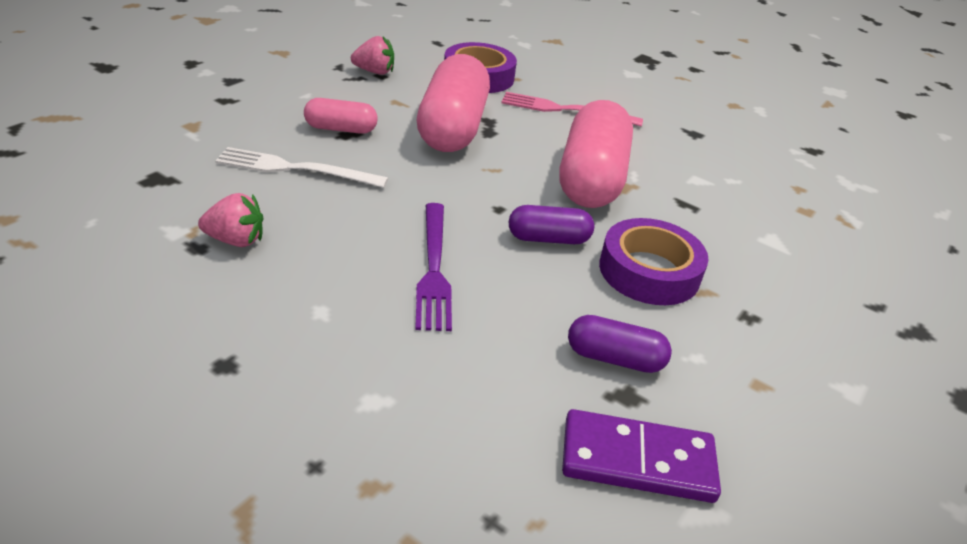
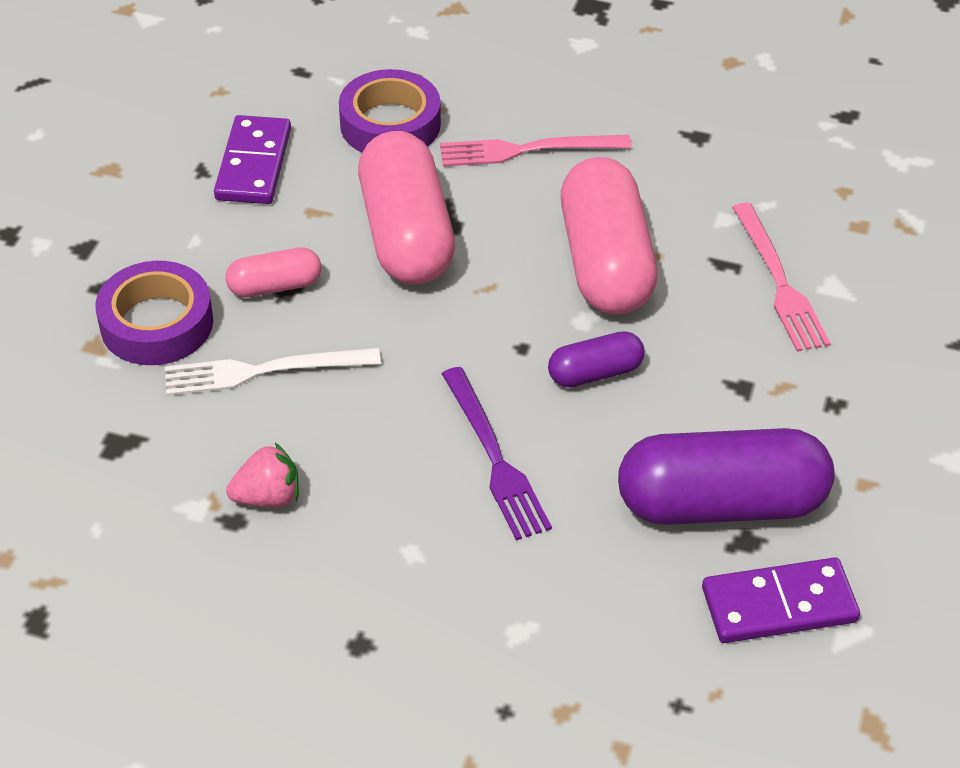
camera: 15 degrees left, 10 degrees up
pink strawberry [351,36,394,75] -> purple domino [214,115,291,204]
purple capsule [568,315,672,373] -> purple capsule [618,428,835,525], size x2.00
purple tape [599,218,709,305] -> purple tape moved to [95,261,213,365]
none -> pink fork [732,203,831,352]

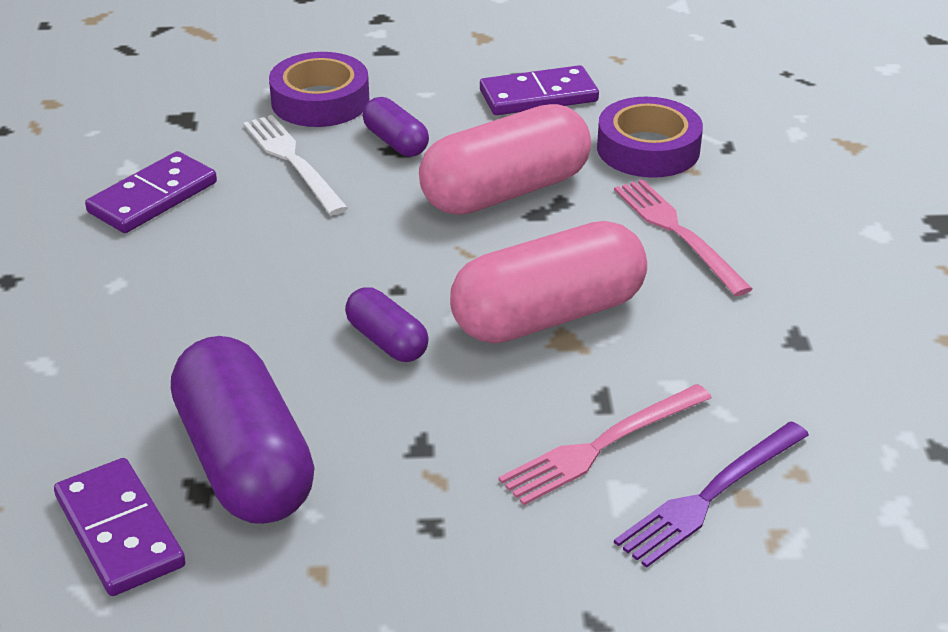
camera: 70 degrees right, 10 degrees down
pink capsule [226,248,321,297] -> purple capsule [363,97,429,157]
pink strawberry [226,443,299,507] -> purple domino [85,151,217,233]
purple fork [442,367,552,540] -> purple fork moved to [614,421,809,568]

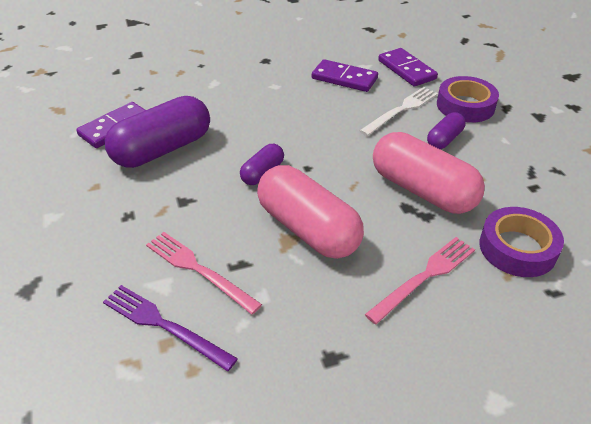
camera: 75 degrees right, 5 degrees up
purple domino [480,65,599,115] -> purple domino moved to [378,48,438,86]

